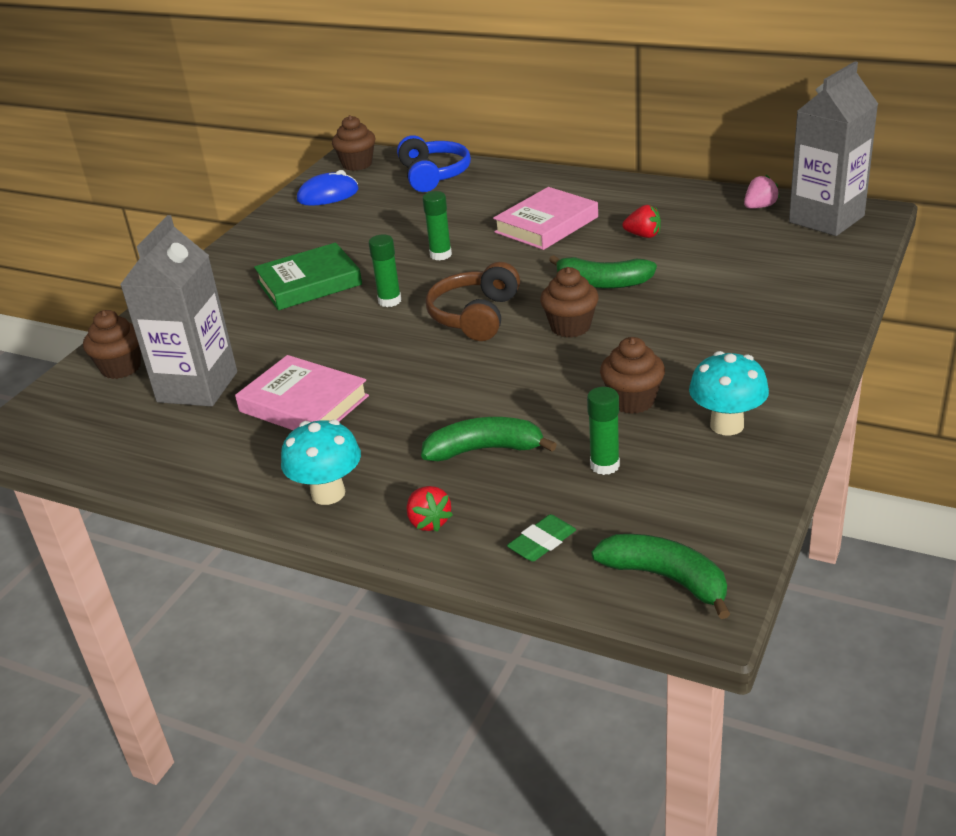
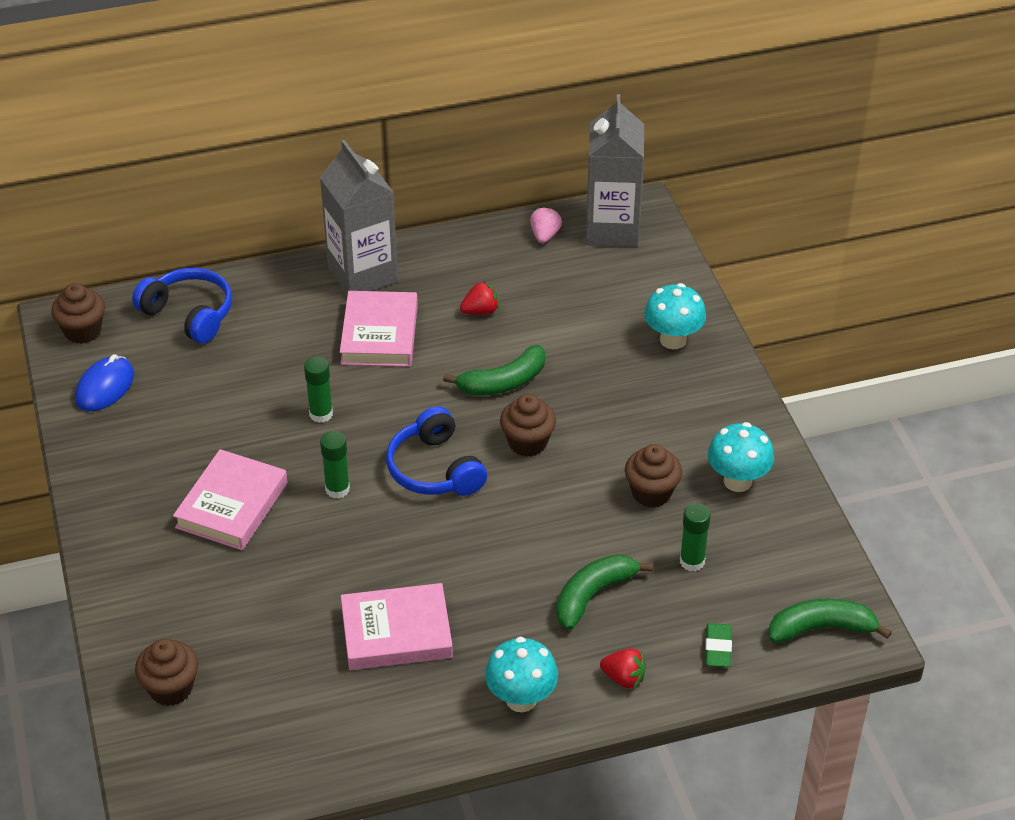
camera: 45 degrees left, 10 degrees up
grey carton [120,215,237,407] -> grey carton moved to [320,140,398,295]
green book [254,243,362,310] -> pink book [173,449,287,550]
brown headphones [426,262,520,341] -> blue headphones [386,406,487,496]
none -> turquoise mushroom [644,283,706,349]

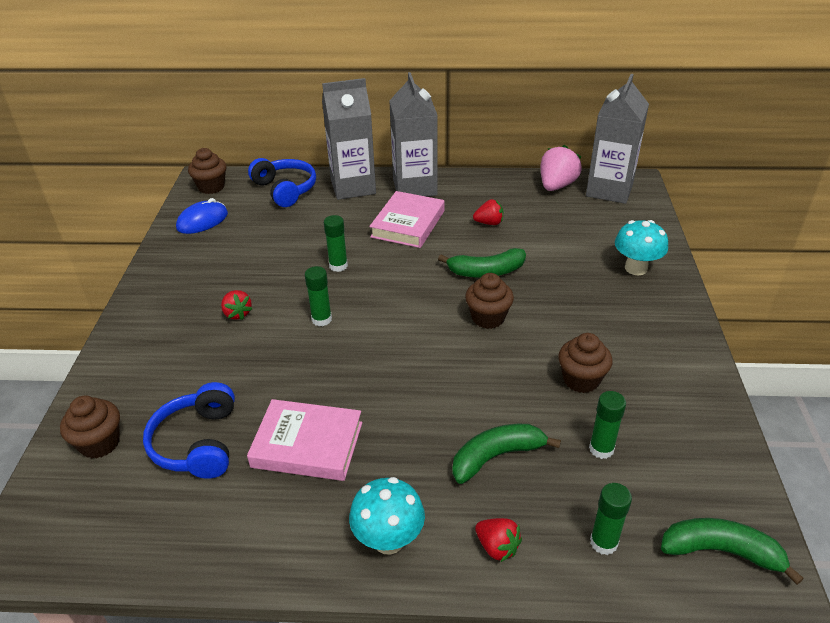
camera: 20 degrees right, 5 degrees down
pink book [173,449,287,550] -> red strawberry [221,290,252,320]
blue headphones [386,406,487,496] -> blue headphones moved to [143,382,235,479]
pink strawberry [530,206,562,243] -> pink strawberry [541,145,582,191], size x1.70
green eraser [705,623,732,667] -> green glue stick [590,483,632,555]
turquoise mushroom [708,422,774,492] -> none
none -> grey carton [322,78,376,200]

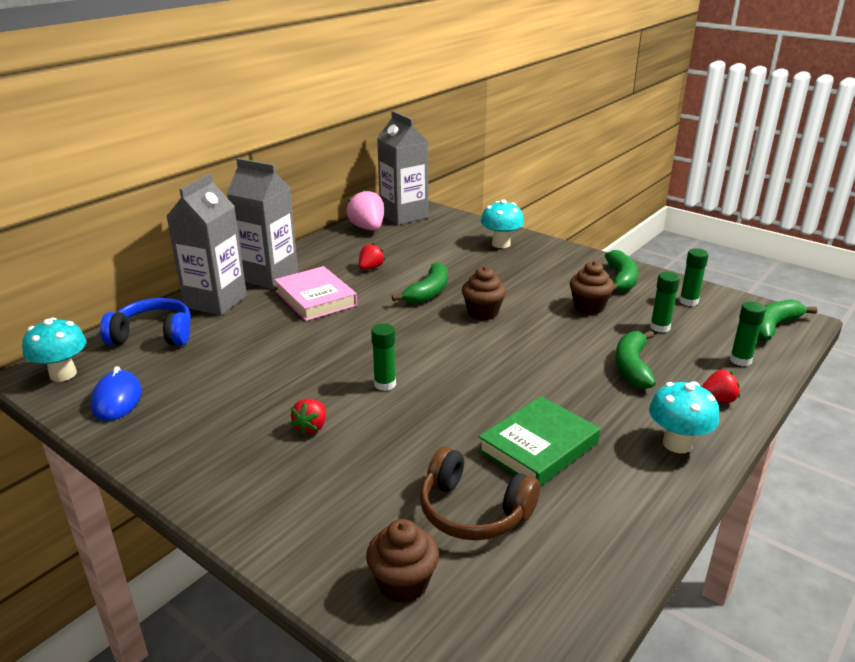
camera: 55 degrees left, 10 degrees down
blue headphones [143,382,235,479] -> brown headphones [420,447,540,541]
brown cupcake [188,148,226,194] -> turquoise mushroom [22,318,87,382]
red strawberry [221,290,252,320] -> red strawberry turned 105 degrees clockwise [290,399,326,435]
pink book [247,399,362,481] -> green book [478,396,600,486]
green glue stick [324,215,348,272] -> green glue stick moved to [679,248,709,306]
none -> green banana [605,250,638,292]

